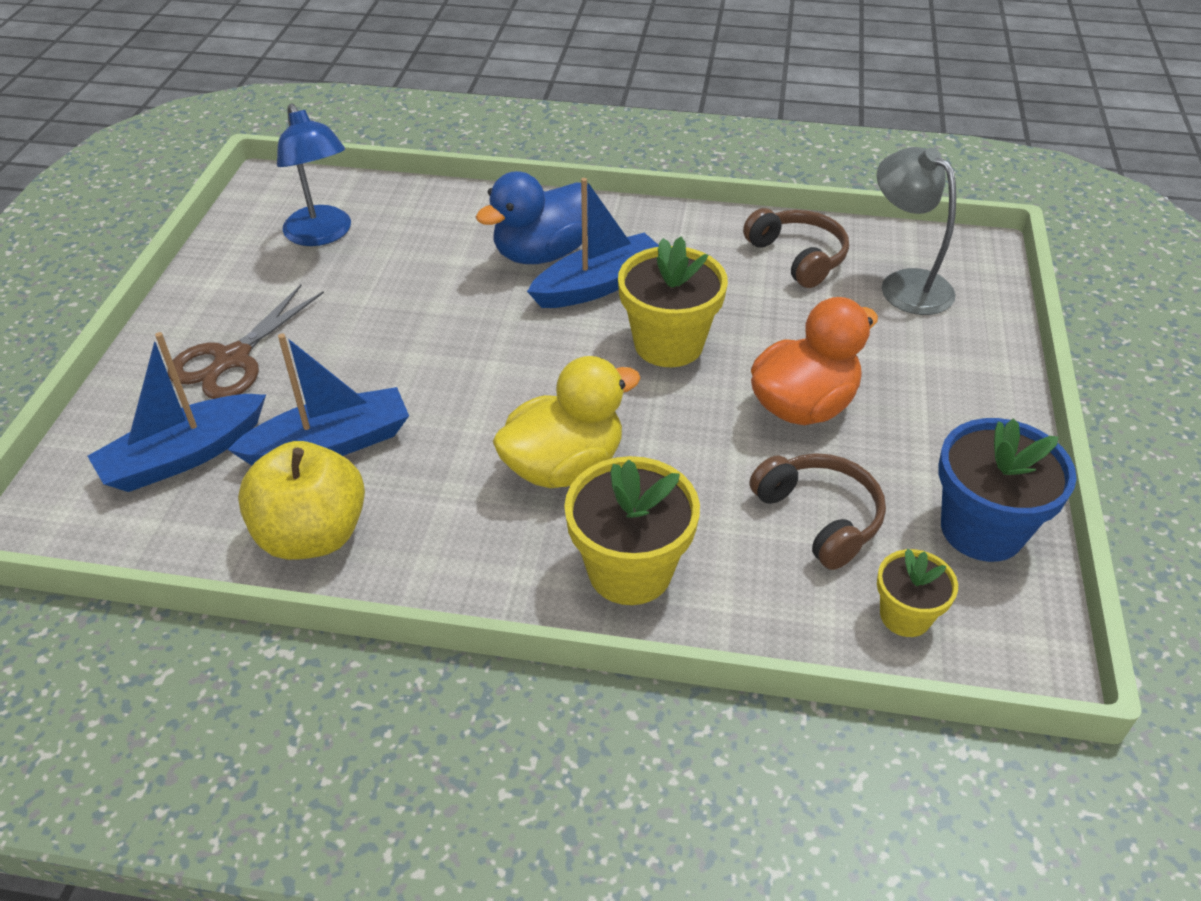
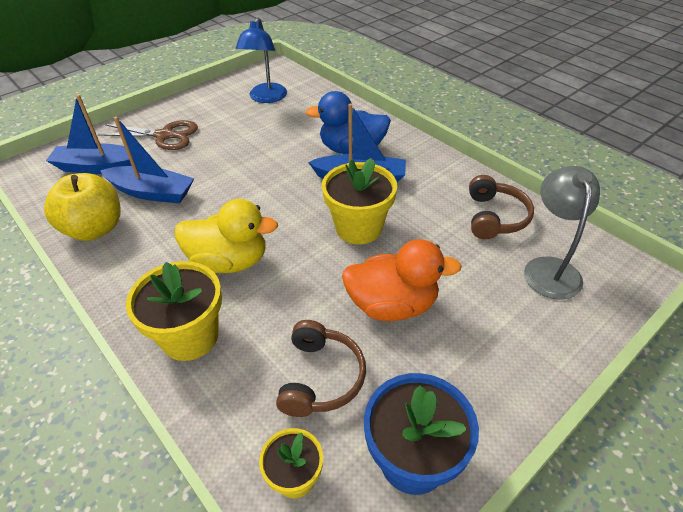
camera: 40 degrees right, 0 degrees up
brown scissors [168,285,324,399] -> brown scissors turned 150 degrees counterclockwise [97,120,198,150]

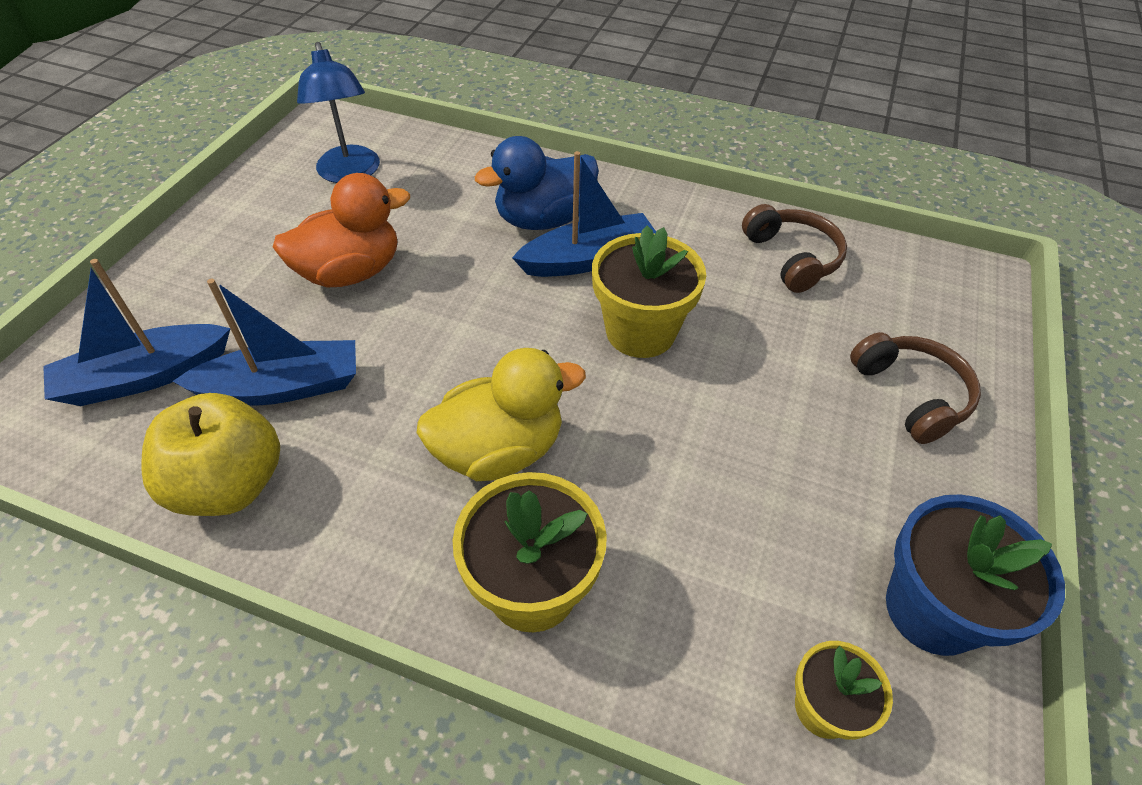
camera: 30 degrees left, 5 degrees up
brown scissors [97,120,198,150] -> none
brown headphones [276,320,366,417] -> brown headphones moved to [850,332,981,444]
orange duck [342,239,462,321] -> orange duck moved to [273,173,410,287]
grey lamp [524,166,600,300] -> none

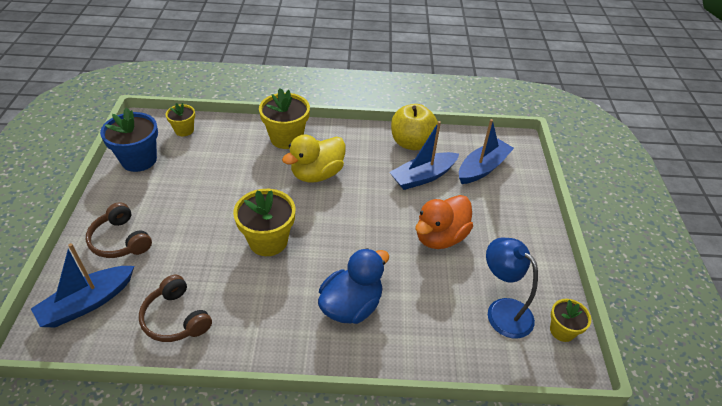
camera: 160 degrees right, 5 degrees down
blue boat [512,151,656,277] -> blue boat moved to [31,243,134,327]
none -> yellow flower pot [550,299,591,342]

